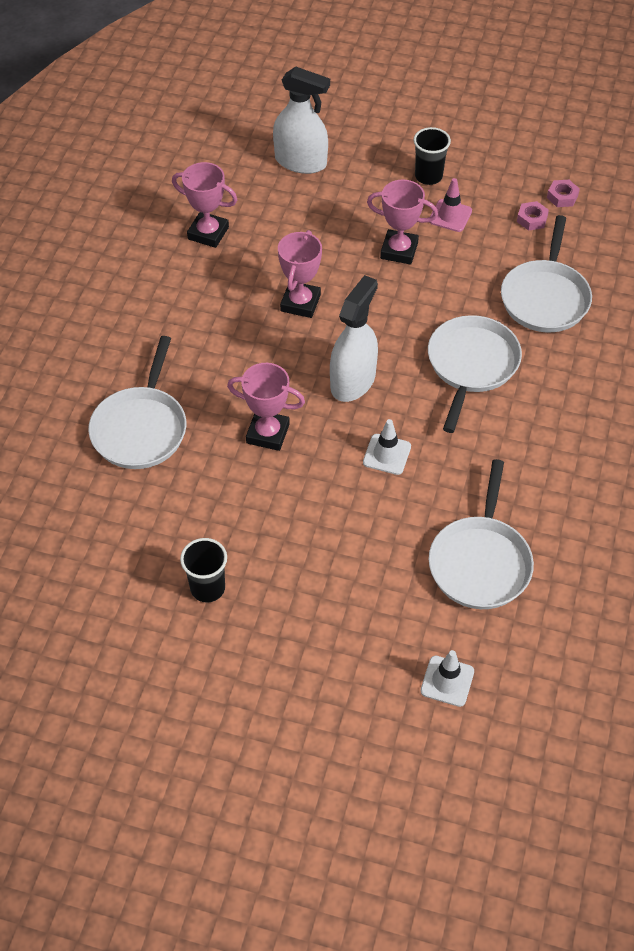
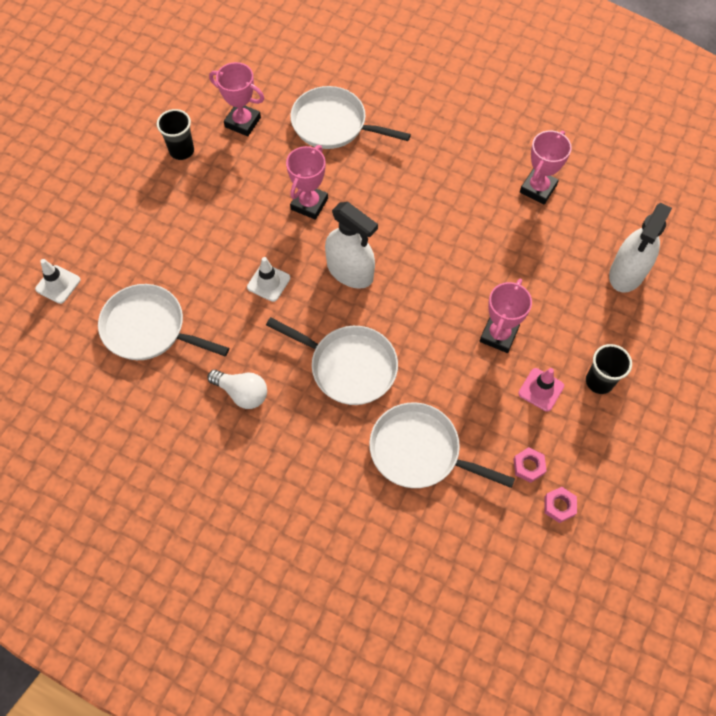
camera: 100 degrees right, 10 degrees up
pink trophy [278,230,322,318] -> pink trophy moved to [209,62,264,136]
none -> white light bulb [208,370,267,409]

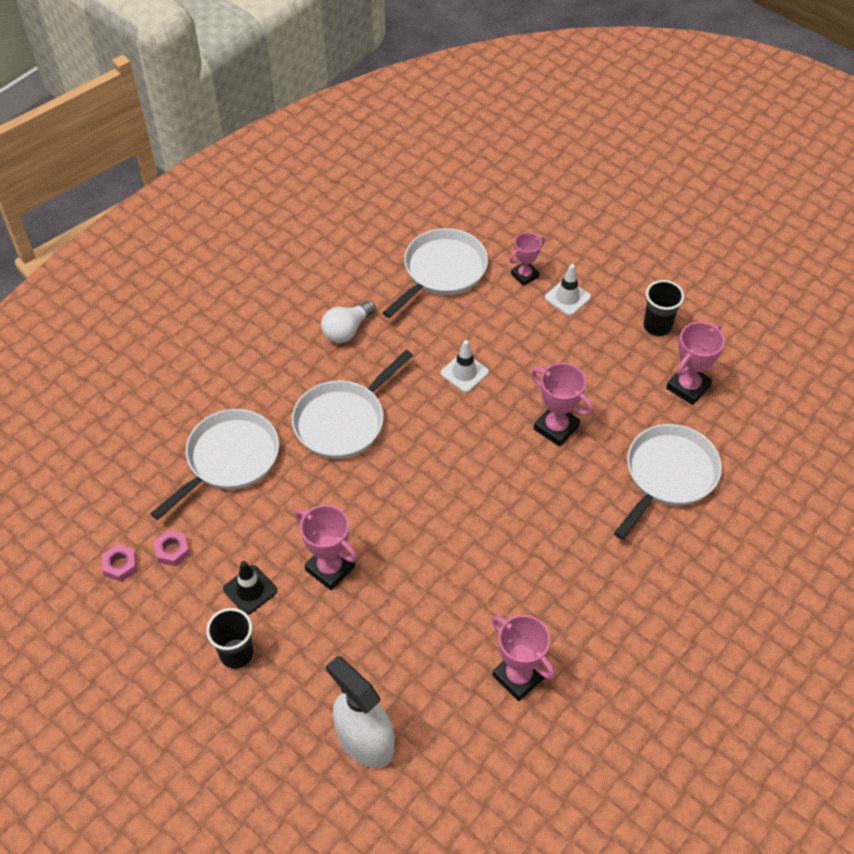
camera: 105 degrees right, 10 degrees down
white traffic cone [35,259,80,304] -> white traffic cone moved to [545,264,591,316]
white spray bottle [325,202,378,289] -> none
pink traffic cone [518,368,564,412] -> black traffic cone [223,561,277,615]
none -> pink trophy [509,233,545,286]

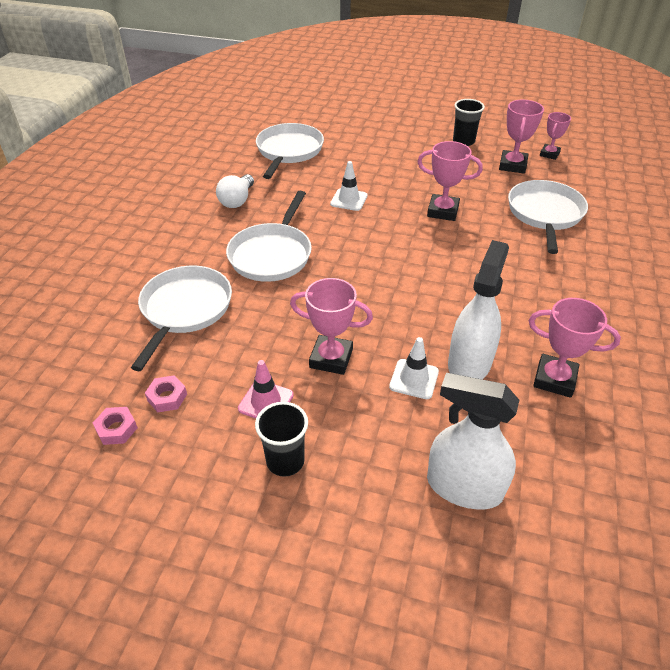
camera: 25 degrees left, 10 degrees down
black traffic cone [223,561,277,615] -> pink traffic cone [238,360,294,419]
pink trophy [509,233,545,286] -> pink trophy moved to [540,112,571,160]
white traffic cone [545,264,591,316] -> white traffic cone moved to [389,337,439,399]
none -> white spray bottle [448,240,509,379]

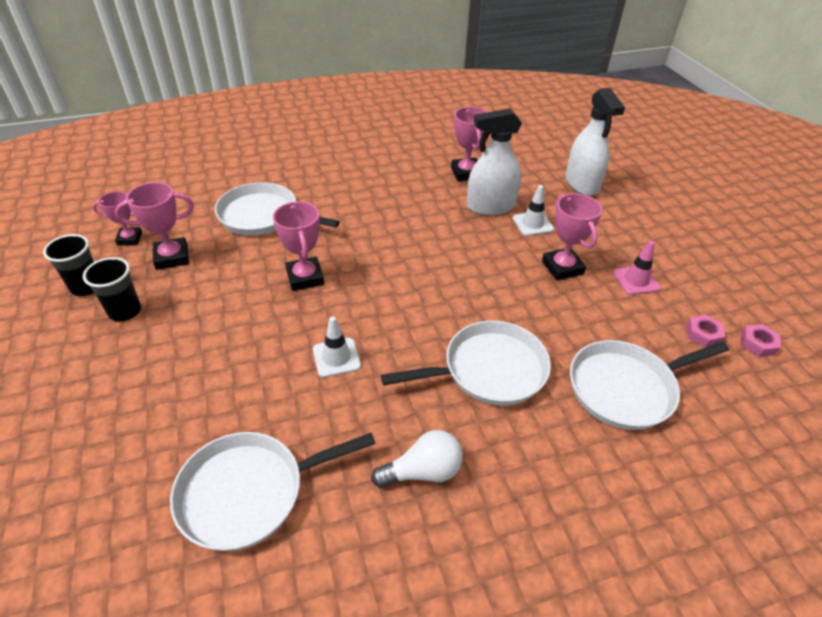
camera: 125 degrees left, 0 degrees up
black cup [255,402,308,477] -> black cup moved to [43,234,94,296]
white pan [508,180,588,254] -> white pan turned 45 degrees clockwise [215,182,340,236]

